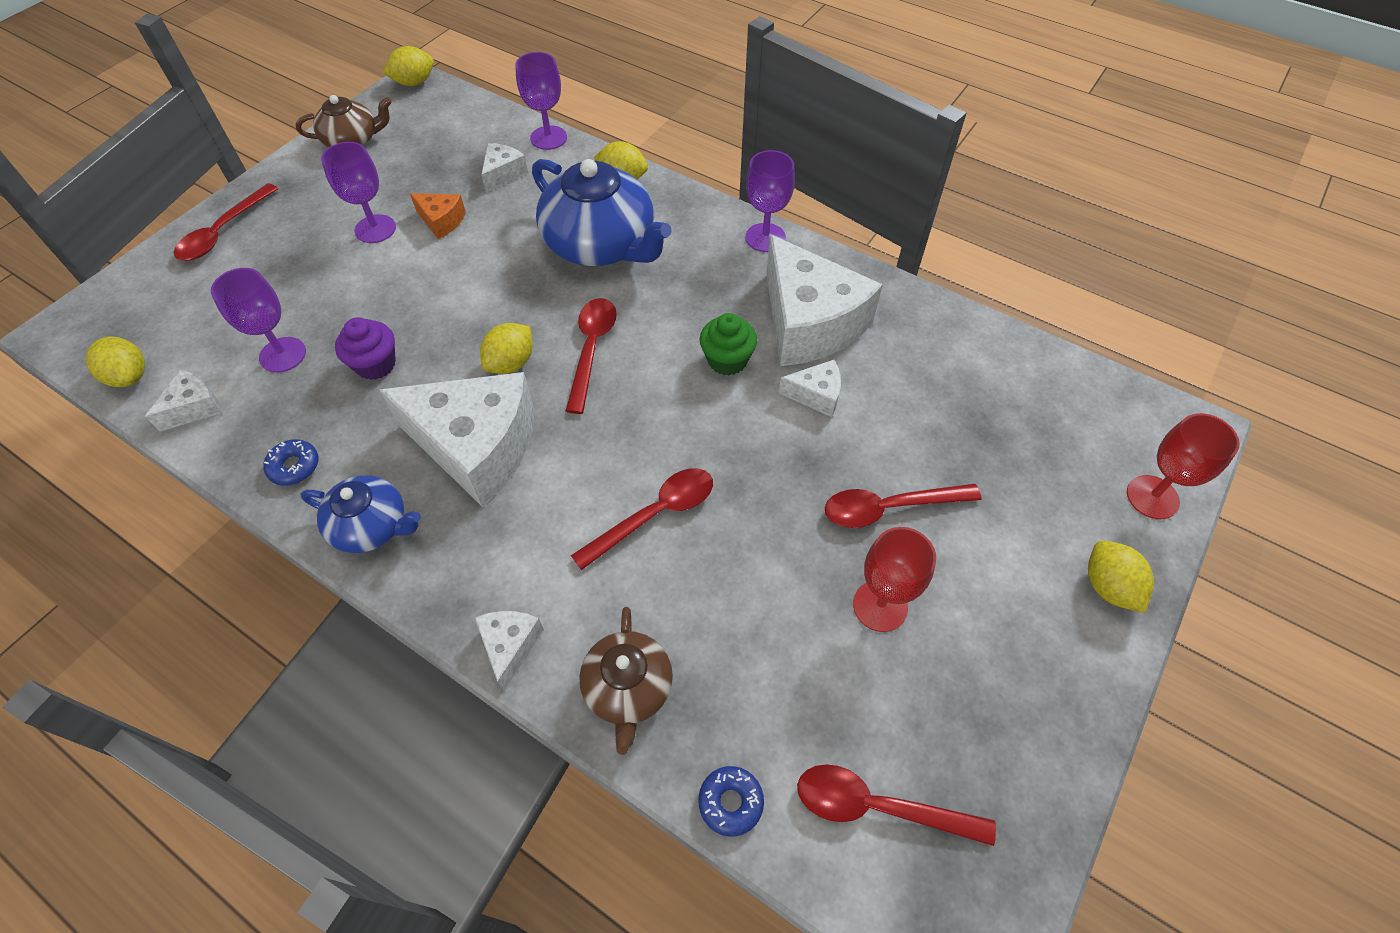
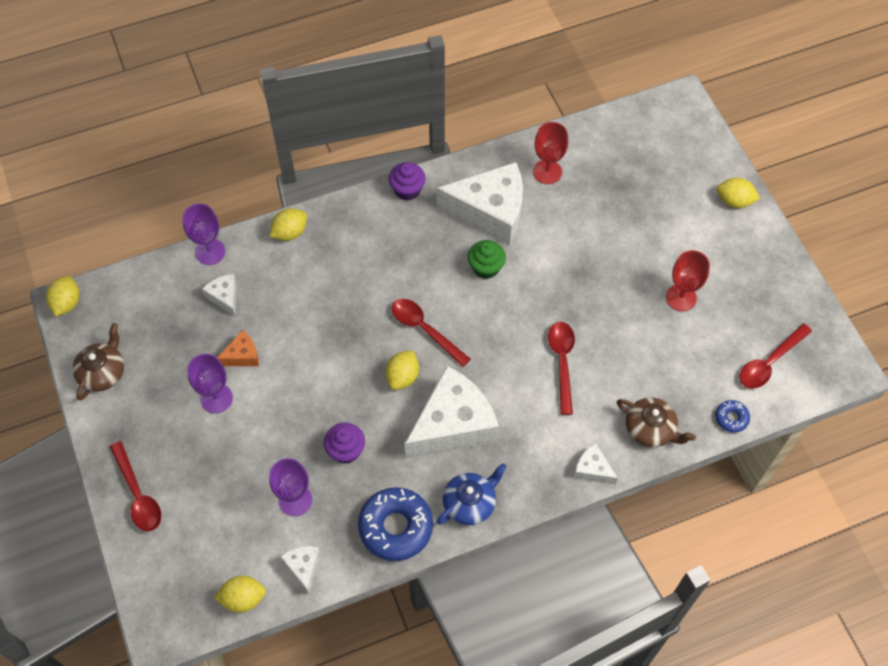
camera: 55 degrees left, 5 degrees up
blue donut [263,439,319,486] -> blue donut [358,487,433,561], size x2.09
yellow lemon [480,323,533,374] -> yellow lemon turned 45 degrees clockwise [385,350,419,390]
blue teapot [532,159,672,266] -> none
purple goblet [745,150,795,252] -> purple cupcake [389,162,426,201]
white cheese [779,360,841,417] -> none
red spoon [825,484,981,528] -> none
red goblet [1127,413,1240,519] -> red goblet moved to [533,122,568,184]

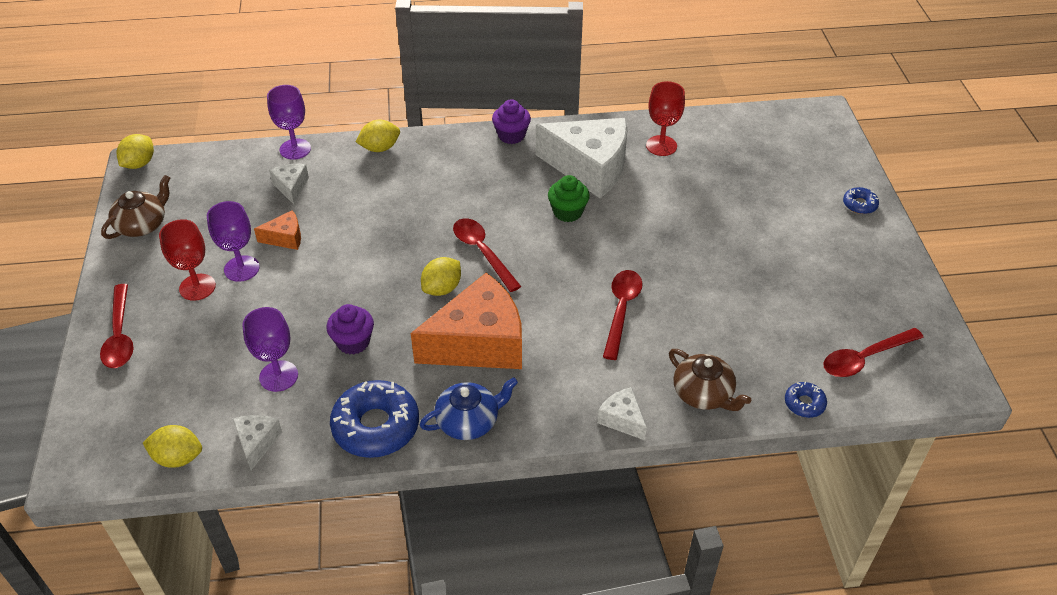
camera: 15 degrees right, 15 degrees down
white cheese [405,366,499,459] -> orange cheese [411,273,522,369]
red goblet [666,250,710,311] -> red goblet moved to [159,219,216,301]
yellow lemon [717,178,760,208] -> blue donut [843,187,879,214]

